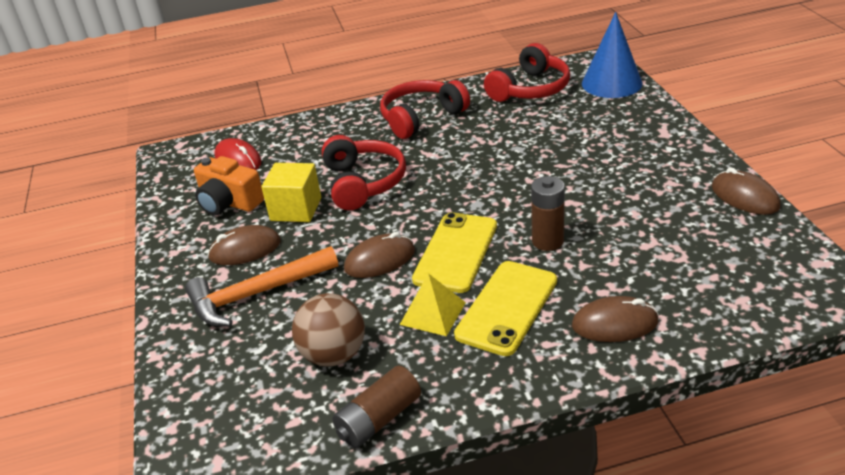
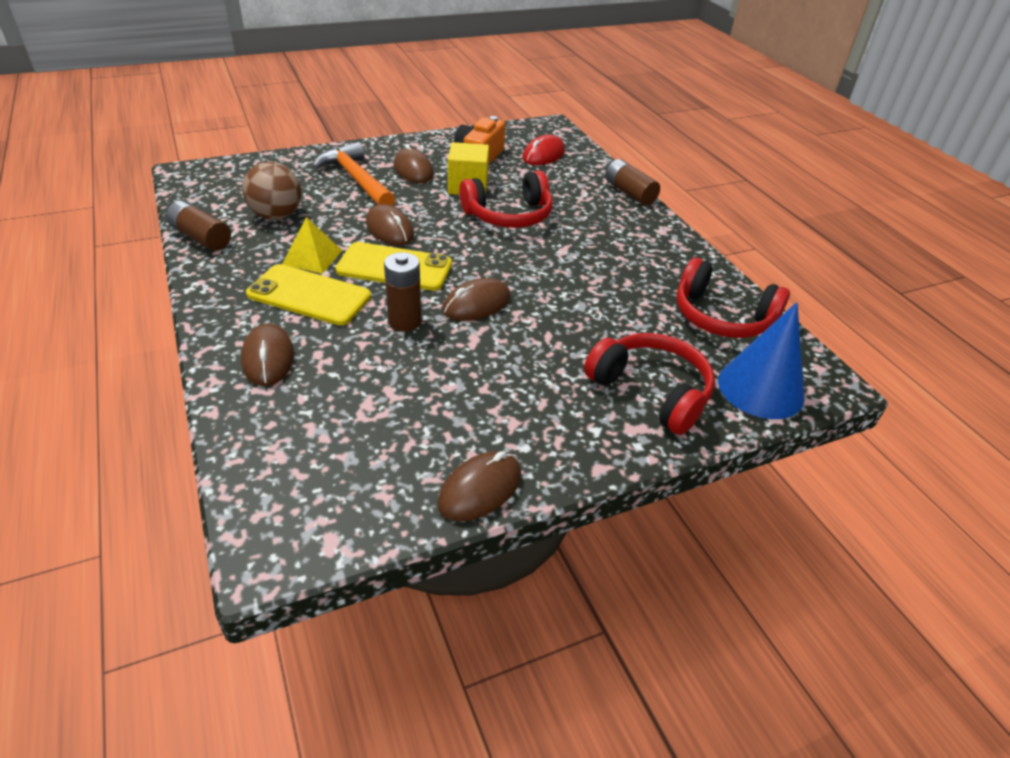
camera: 75 degrees right, 5 degrees up
red headphones [380,80,470,139] -> red headphones moved to [584,333,715,435]
none -> brown mouse [443,278,511,321]
none -> brown battery [605,159,660,206]

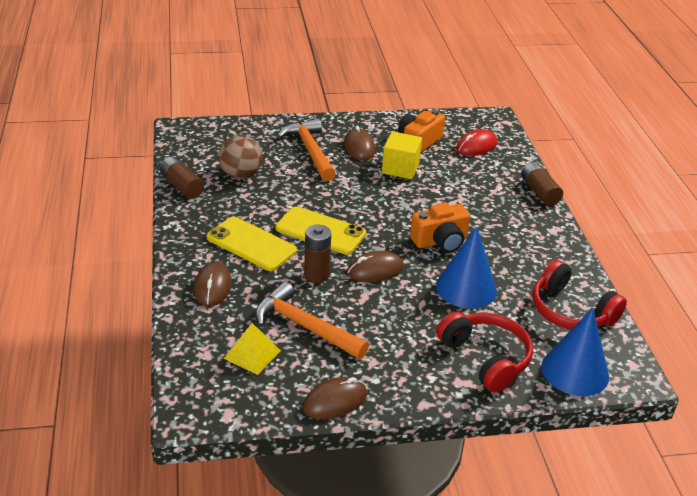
camera: 15 degrees right, 5 degrees down
yellow pyramid [282,217,342,274] -> yellow pyramid moved to [224,323,281,375]
brown mouse [366,204,414,245] -> none
red headphones [459,170,553,228] -> none
none -> orange hammer [255,282,369,359]
none -> orange camera [410,203,470,253]
none -> blue cone [436,226,497,309]

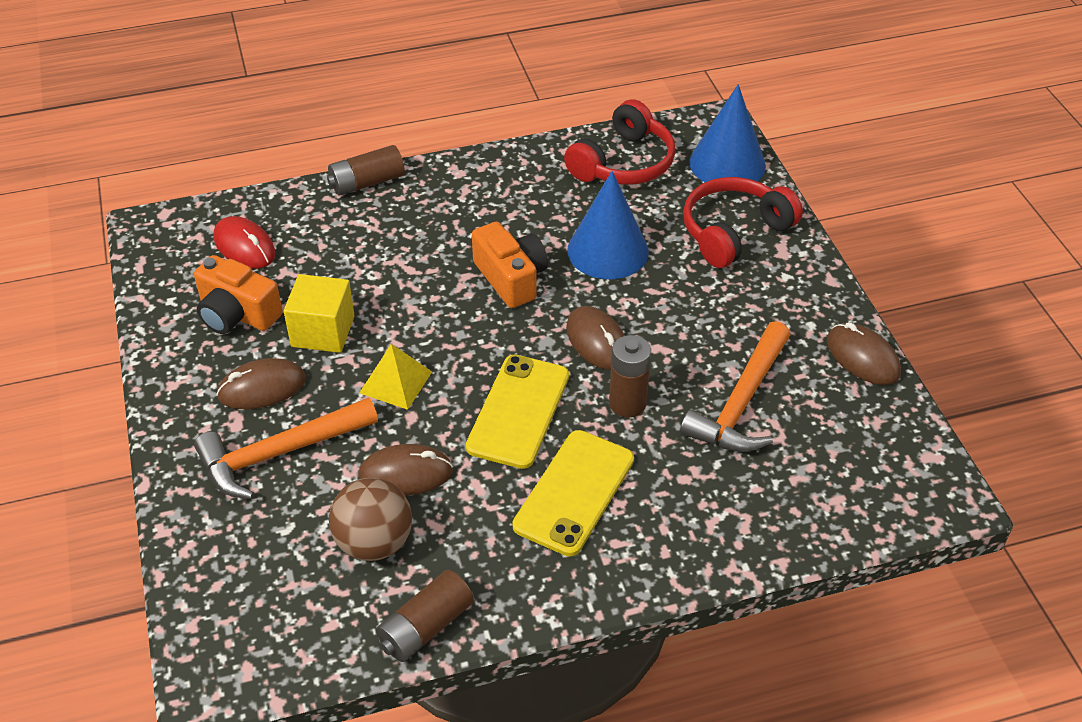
camera: 95 degrees left, 10 degrees up
brown mouse [194,262,232,307] -> brown mouse moved to [358,444,453,496]
yellow pyramid [224,323,281,375] -> yellow pyramid moved to [359,344,432,410]

